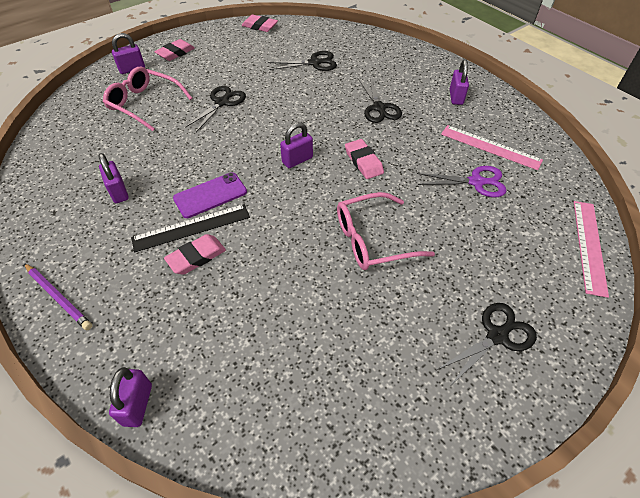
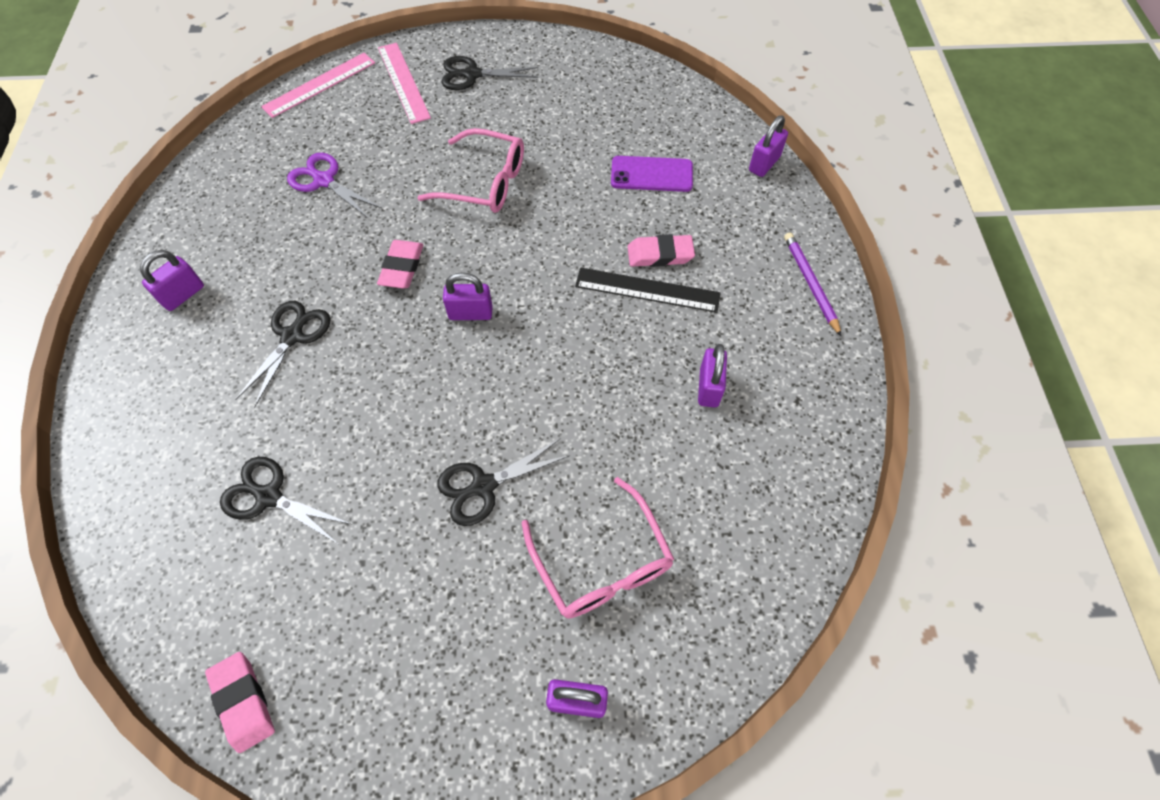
camera: 145 degrees left, 10 degrees up
pink eraser [154,39,195,61] -> none
purple phone [173,172,247,218] -> purple phone moved to [611,156,693,192]
pink ruler [441,125,543,170] -> pink ruler moved to [378,43,431,124]

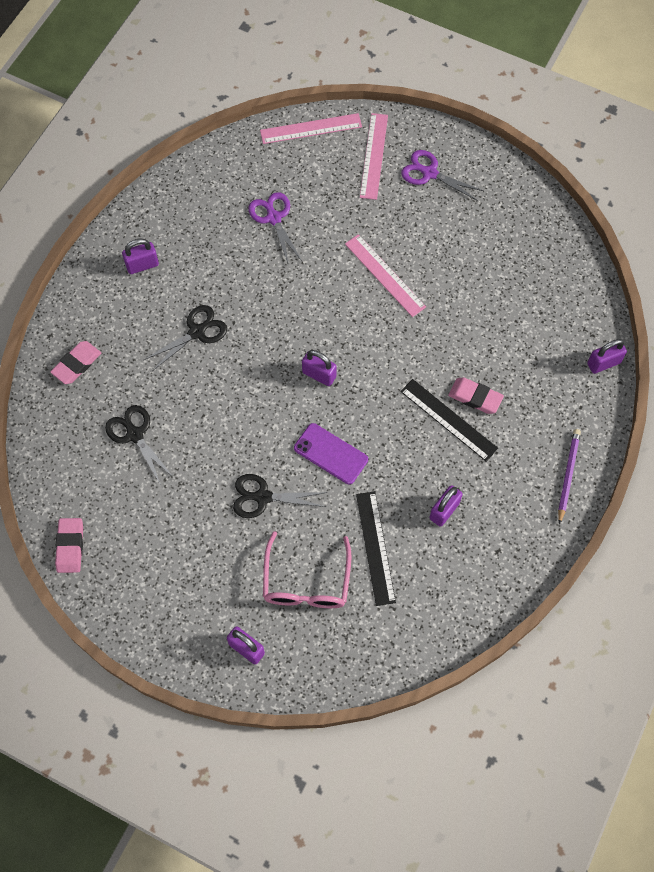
camera: 30 degrees right, 5 degrees up
pink eraser [377,240,423,289] -> pink eraser moved to [50,341,101,384]
pink glasses [417,128,524,213] -> pink ruler [345,234,426,317]
black scissors [441,56,539,90] -> purple scissors [401,150,483,201]
purple phone [611,156,693,192] -> purple phone moved to [294,423,368,484]
none -> black ruler [356,491,396,606]

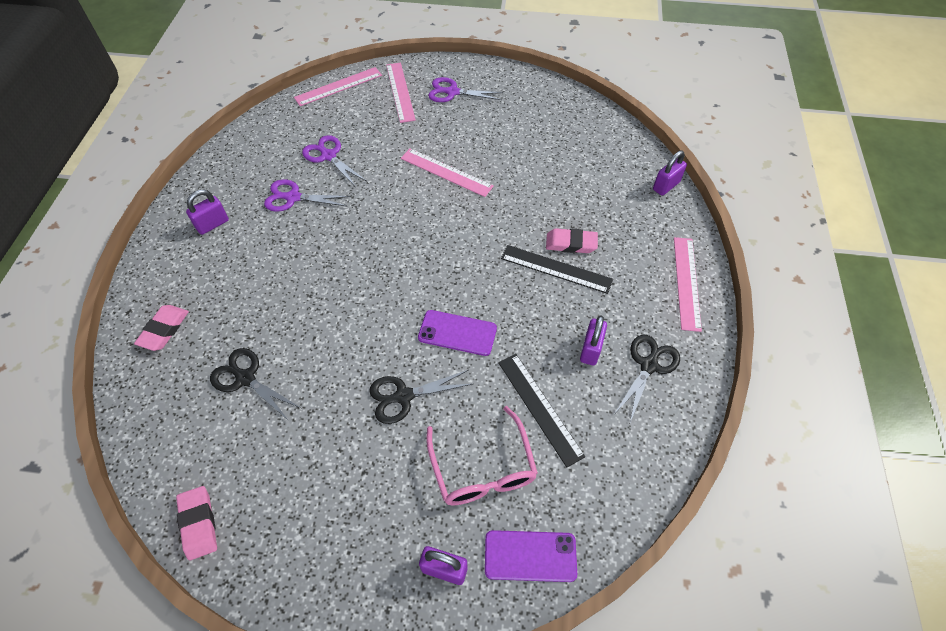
camera: 20 degrees left, 10 degrees down
black scissors [144,305,227,371] -> black scissors moved to [615,335,680,422]
purple padlock [302,350,337,386] -> none
purple pencil [558,429,581,525] -> pink ruler [674,237,702,332]
none -> purple scissors [264,179,351,212]
none -> purple phone [485,530,577,582]

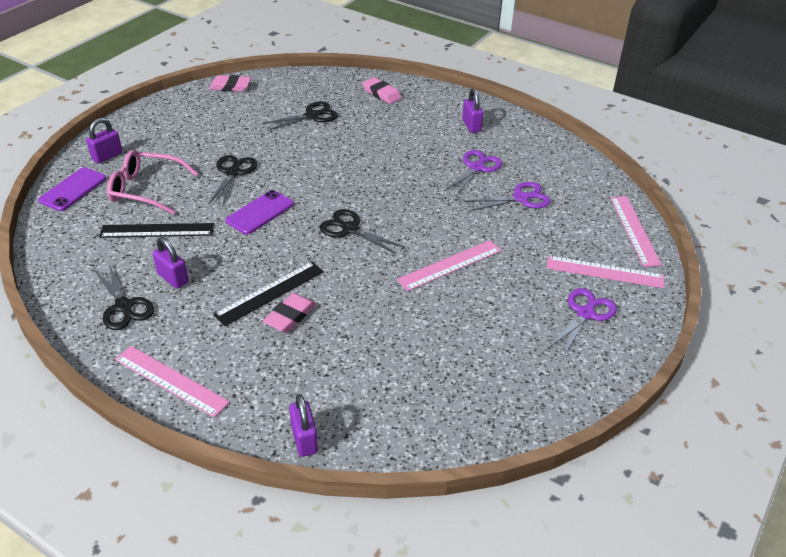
camera: 115 degrees right, 15 degrees down
none -> black scissors [320,209,405,255]

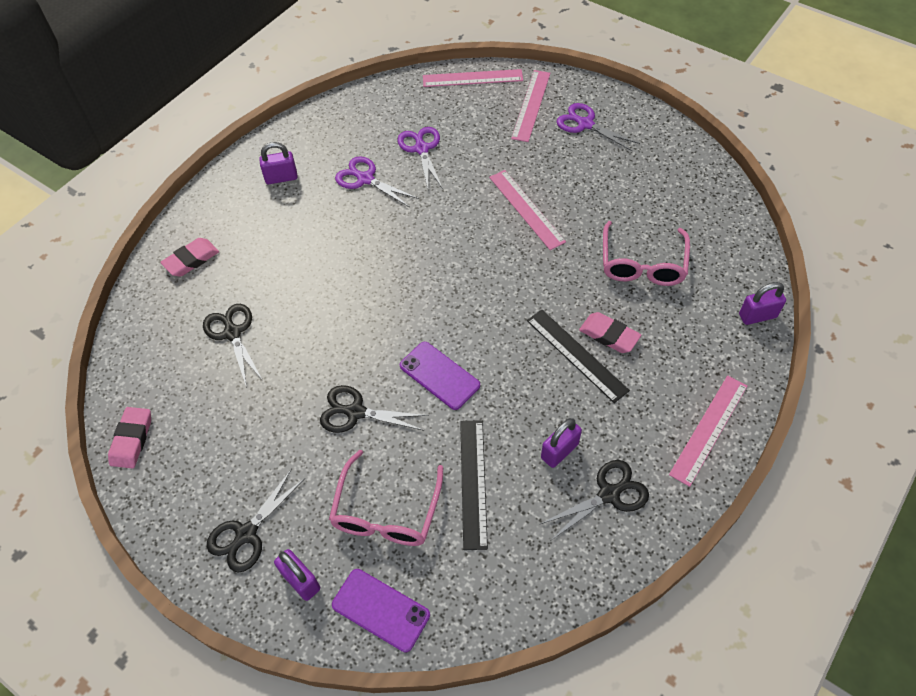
camera: 85 degrees left, 15 degrees up
black scissors [320,209,405,255] -> black scissors moved to [207,469,305,573]
none -> pink glasses [603,221,690,286]

